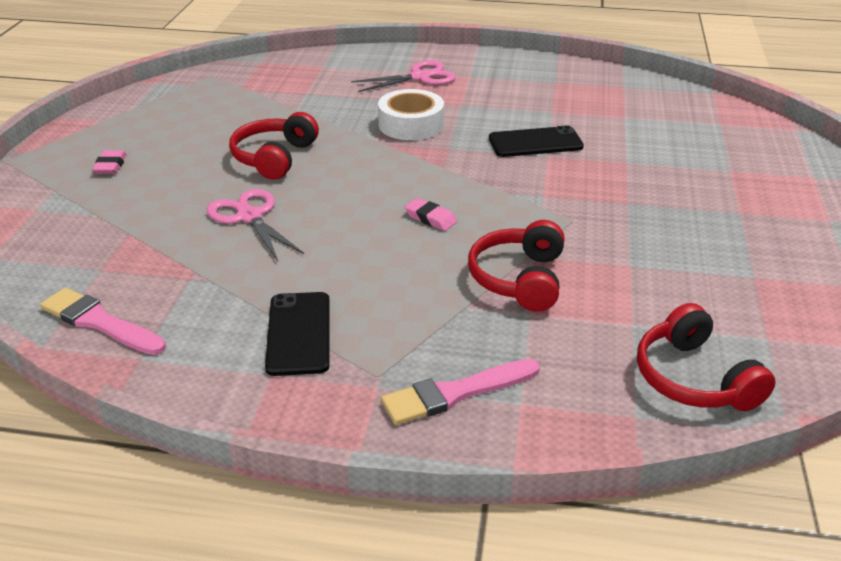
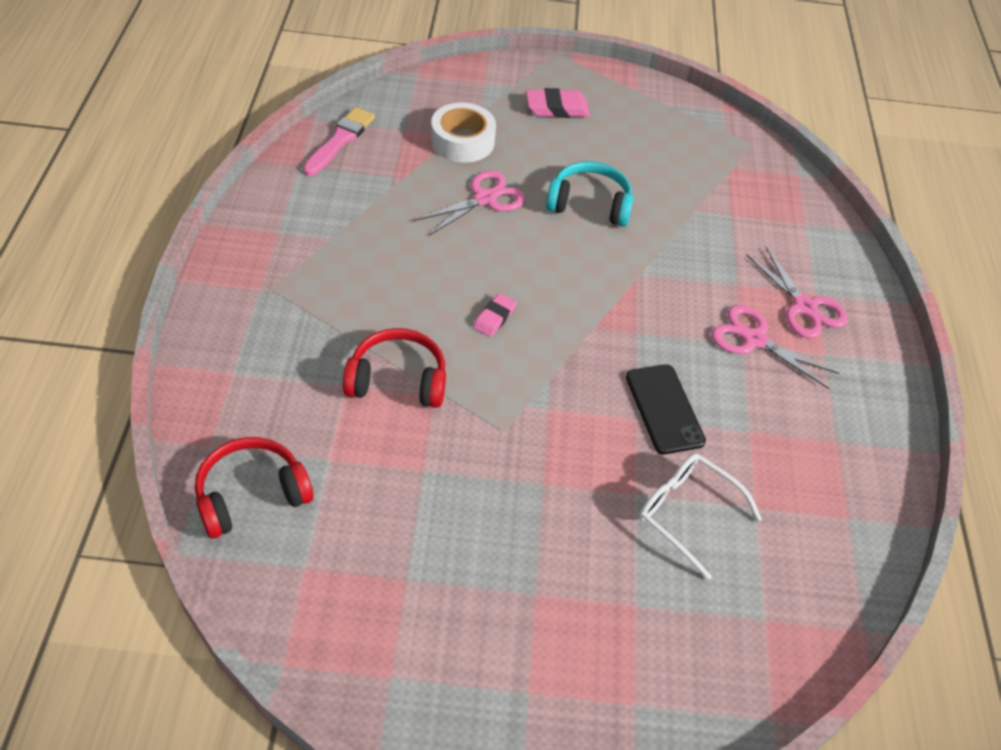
camera: 80 degrees right, 15 degrees up
pink eraser [92,150,127,174] -> pink eraser [526,88,590,118], size x1.58
red headphones [229,112,319,180] -> turquoise headphones [546,161,634,227]
black phone [265,292,330,376] -> none
white tape [378,89,444,140] -> white tape moved to [431,103,496,163]
pink brush [381,359,540,425] -> none
none -> white glasses [639,453,762,580]
none -> pink scissors [711,305,839,389]

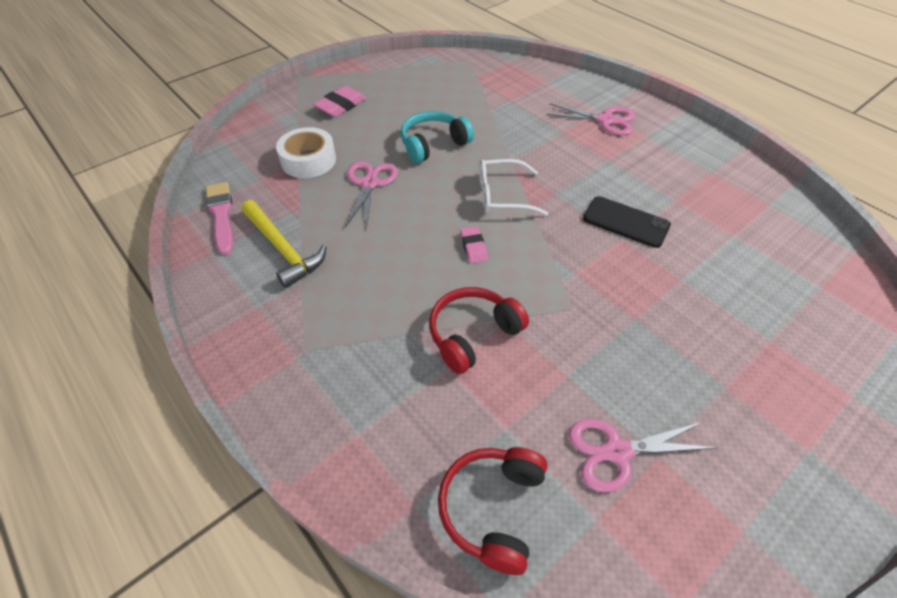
camera: 40 degrees left, 0 degrees up
white glasses [639,453,762,580] -> white glasses moved to [479,159,548,216]
pink scissors [711,305,839,389] -> pink scissors moved to [569,419,717,492]
none -> yellow hammer [241,200,326,288]

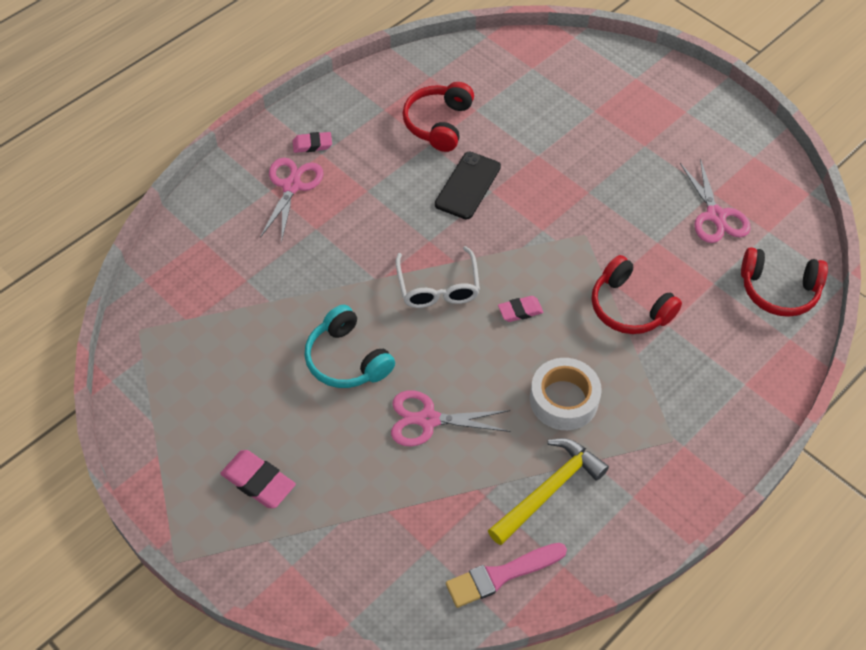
camera: 95 degrees left, 5 degrees up
white tape [276,127,336,178] -> white tape moved to [530,358,602,430]
none -> pink eraser [293,132,332,153]
none -> red headphones [403,82,474,152]

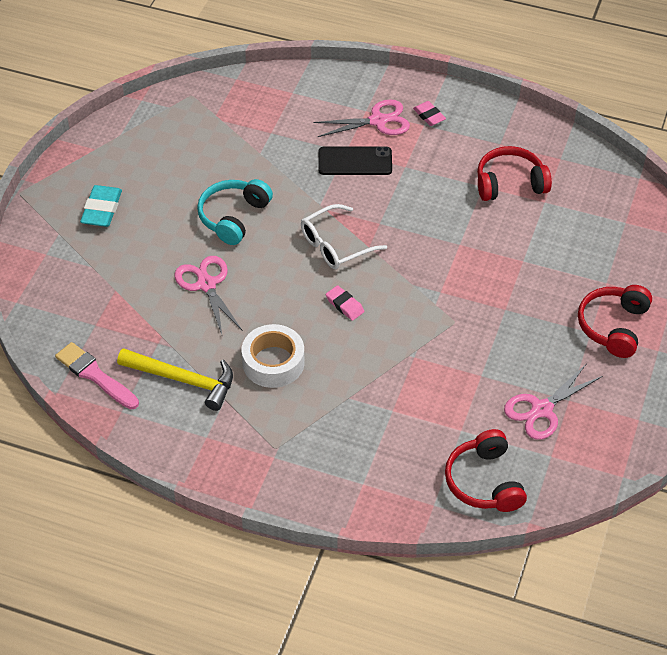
camera: 65 degrees right, 5 degrees down
pink eraser [220,450,296,508] -> turquoise eraser [80,185,122,227]
black phone [435,152,501,220] -> black phone moved to [318,146,392,175]
red headphones [592,255,682,334] -> red headphones moved to [578,285,652,358]

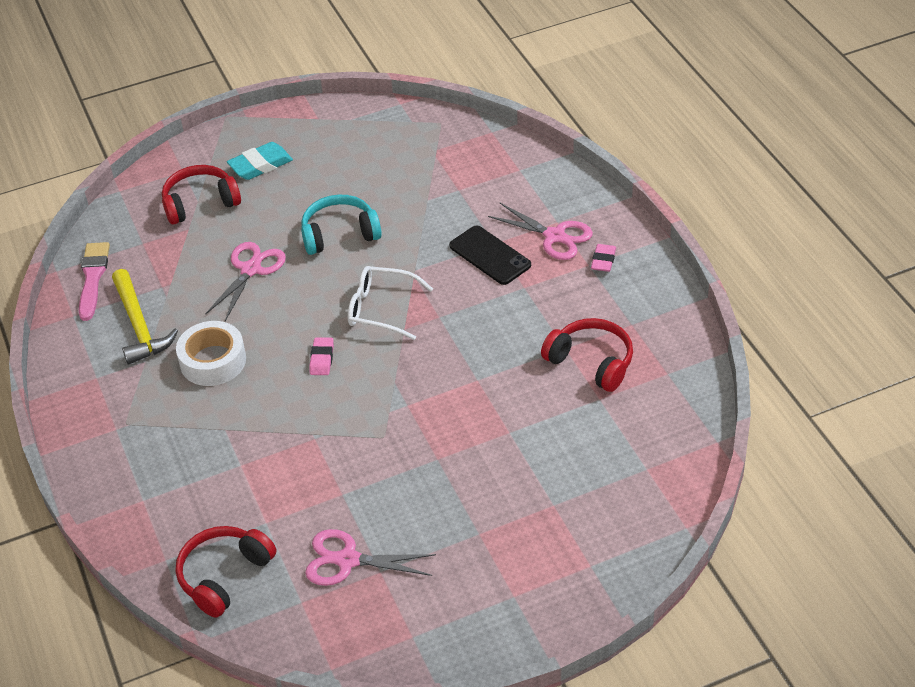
camera: 50 degrees right, 5 degrees down
red headphones [578,285,652,358] -> red headphones moved to [162,165,241,224]

